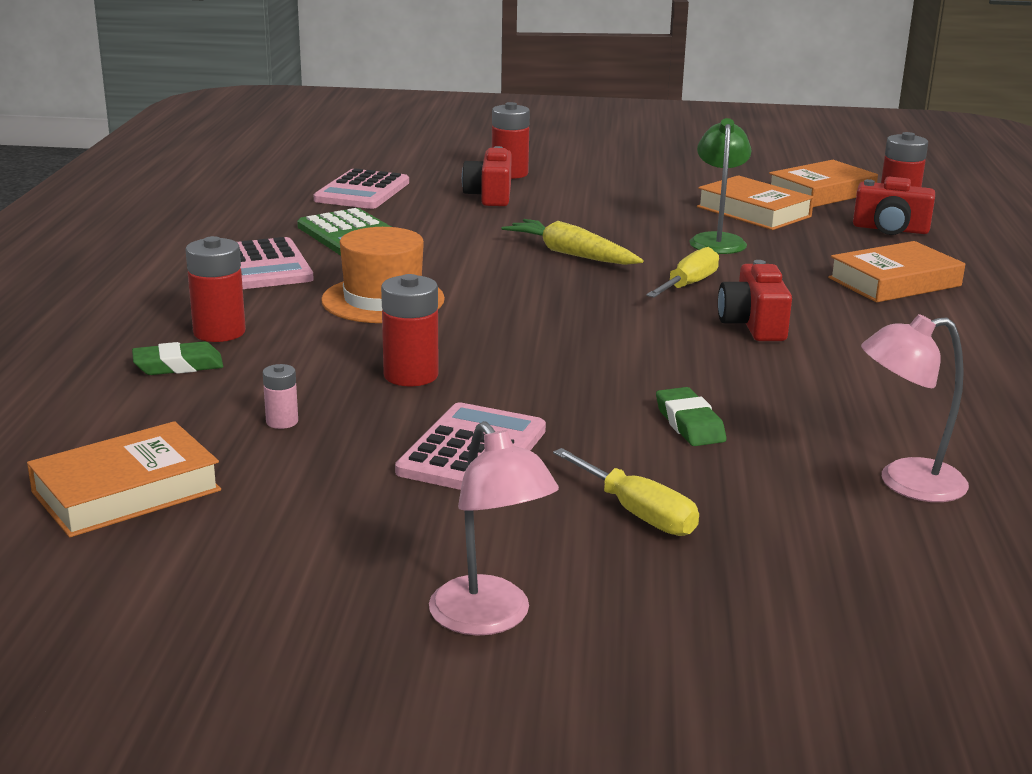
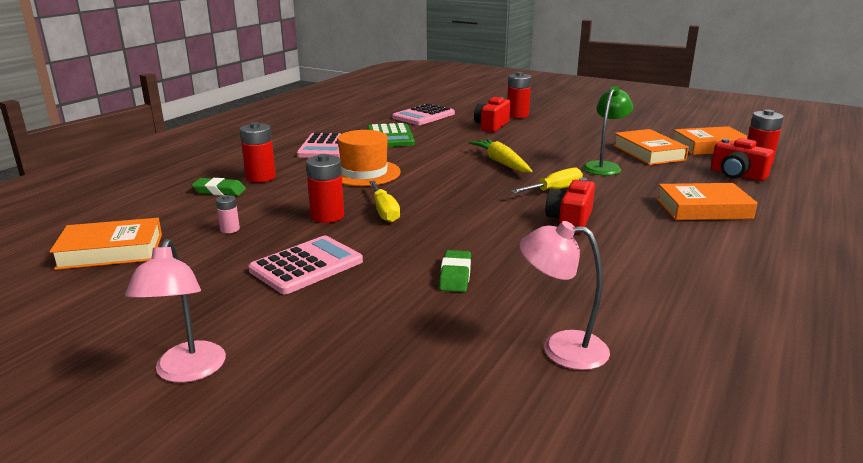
camera: 25 degrees right, 0 degrees up
yellow screwdriver [553,448,699,536] -> yellow screwdriver moved to [369,181,400,223]

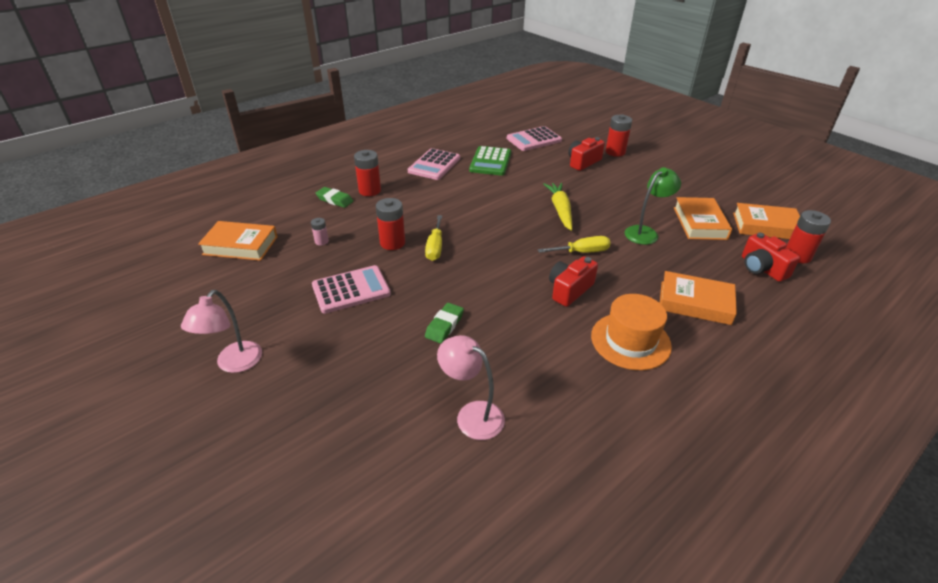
camera: 20 degrees right, 15 degrees up
orange hat [338,130,401,186] -> orange hat moved to [591,294,672,370]

